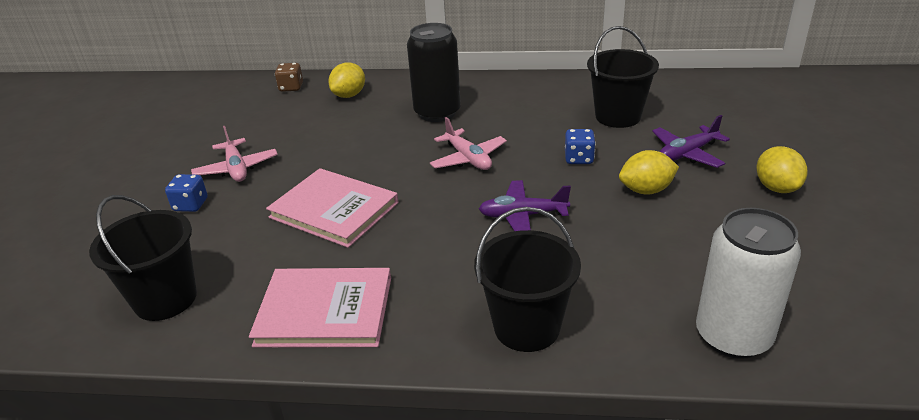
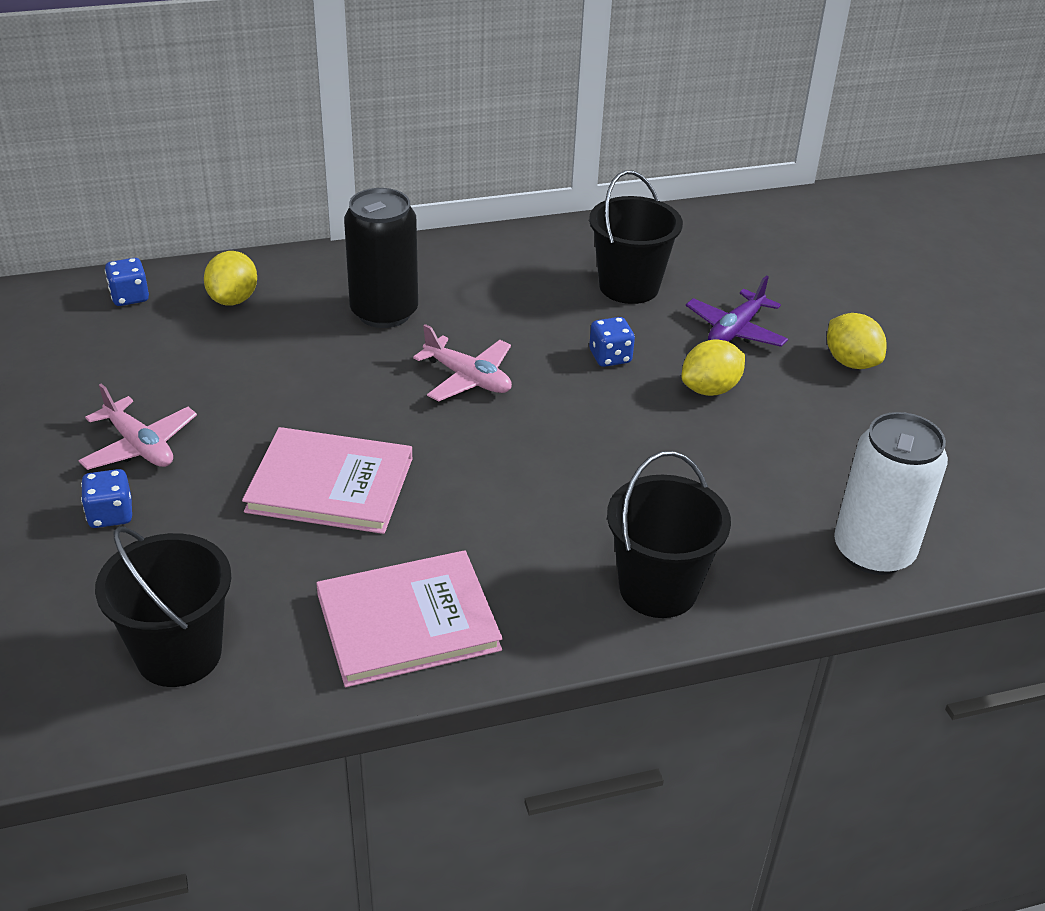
camera: 25 degrees left, 5 degrees up
brown dice [275,63,303,92] -> blue dice [105,258,149,306]
purple plane [479,180,571,231] -> none

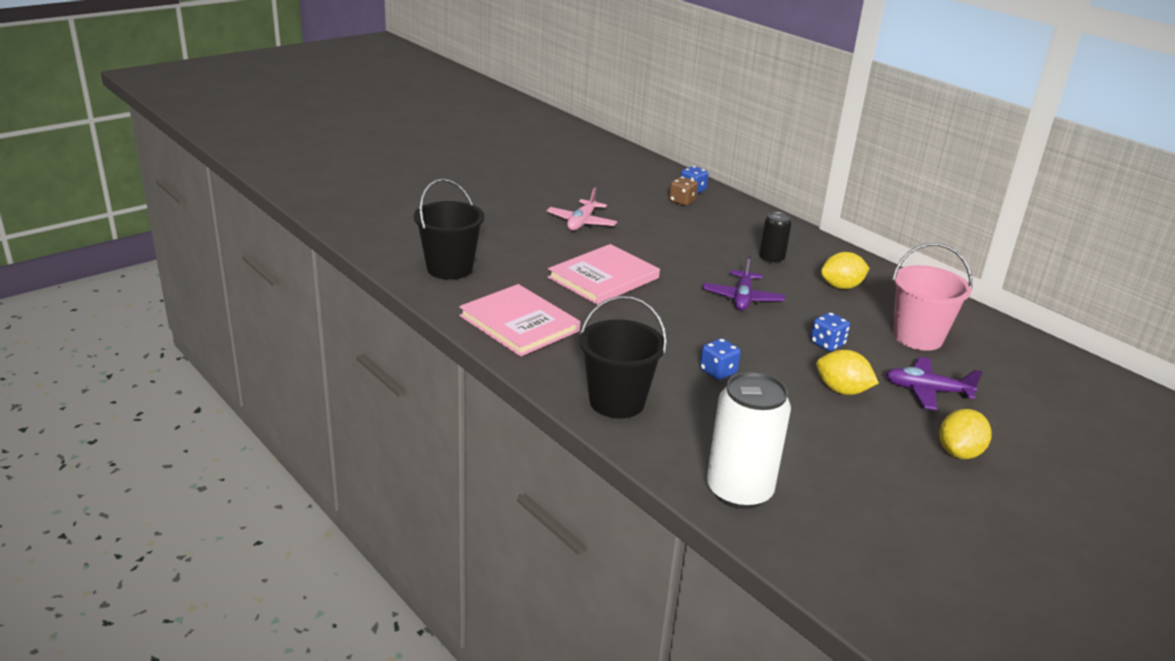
camera: 65 degrees right, 10 degrees down
blue dice [81,469,132,528] -> blue dice moved to [700,338,741,380]
yellow lemon [204,251,257,306] -> yellow lemon moved to [821,252,870,289]
pink book [242,427,413,534] -> pink book turned 60 degrees clockwise [548,244,660,305]
black can [344,188,418,328] -> black can [759,212,791,264], size x0.55
pink plane [413,324,512,402] -> purple plane [702,256,785,310]
black bucket [589,170,683,304] -> pink bucket [892,243,972,351]
none -> brown dice [669,177,698,206]

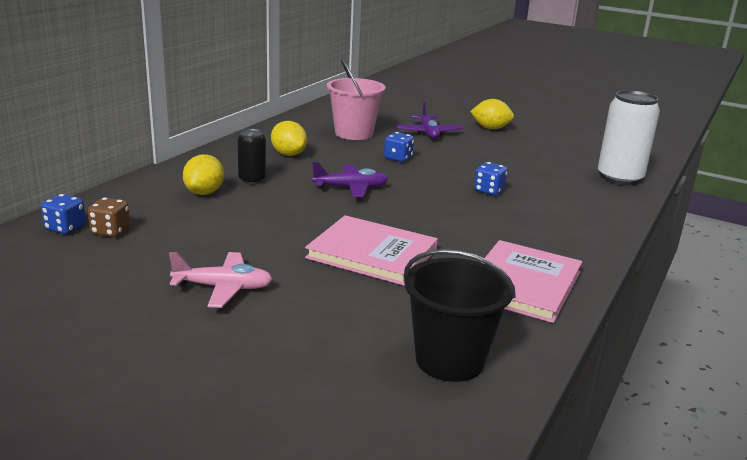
camera: 110 degrees left, 5 degrees down
black bucket [579,296,667,418] -> none
yellow lemon [816,350,879,395] -> yellow lemon moved to [183,154,224,195]

